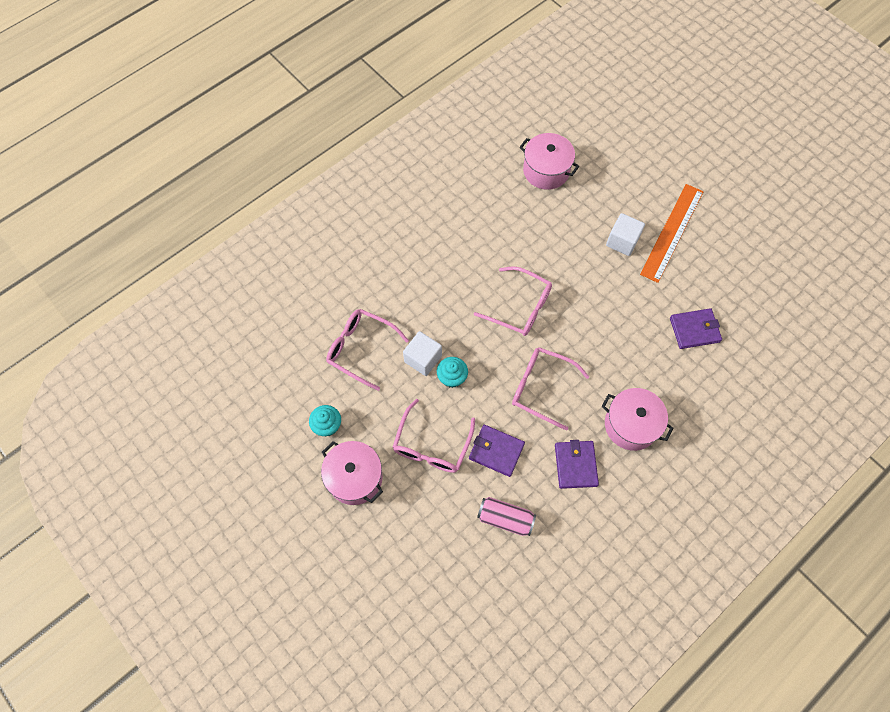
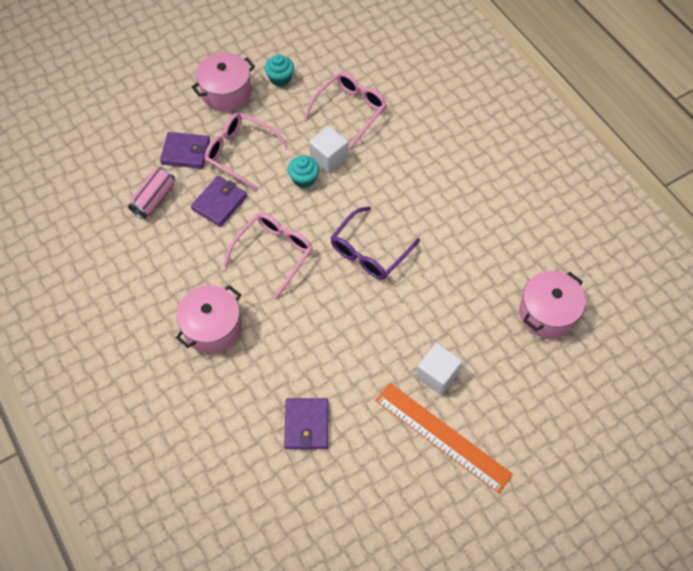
camera: 100 degrees right, 5 degrees down
pink glasses [474,266,552,336] -> purple glasses [331,206,420,280]
purple wallet [555,440,599,489] -> purple wallet moved to [160,132,210,169]

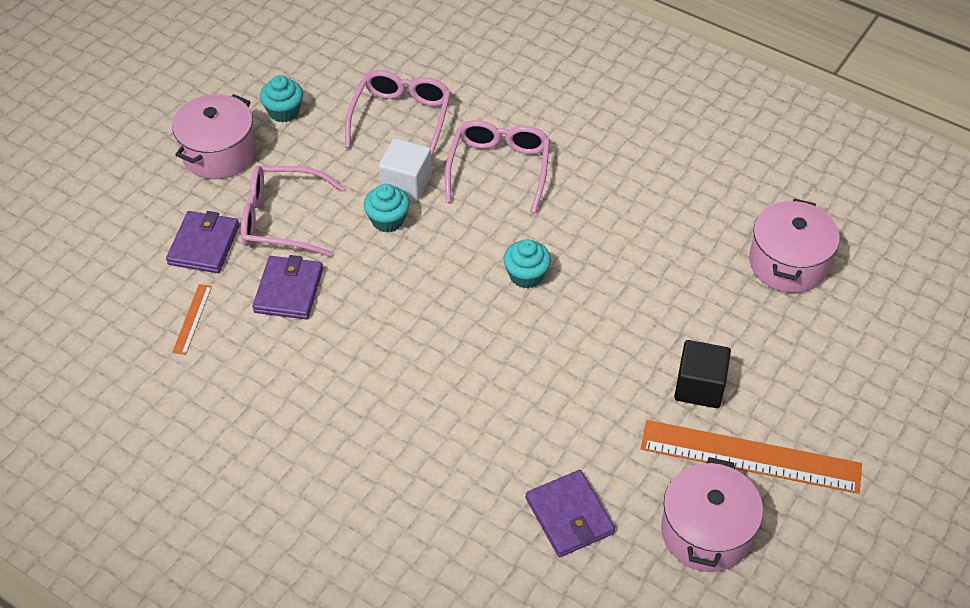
camera: 25 degrees left, 10 degrees down
pink can [128,167,175,219] -> orange ruler [172,284,212,355]
purple wallet [160,132,210,169] -> purple wallet turned 60 degrees counterclockwise [166,211,239,273]
pink pot [176,285,242,354] -> pink pot moved to [661,457,763,572]
pink glasses [223,213,313,299] -> pink glasses moved to [445,120,550,213]
purple glasses [331,206,420,280] -> turquoise cupcake [503,239,551,288]
white cube [416,343,462,395] -> black cube [674,340,731,408]

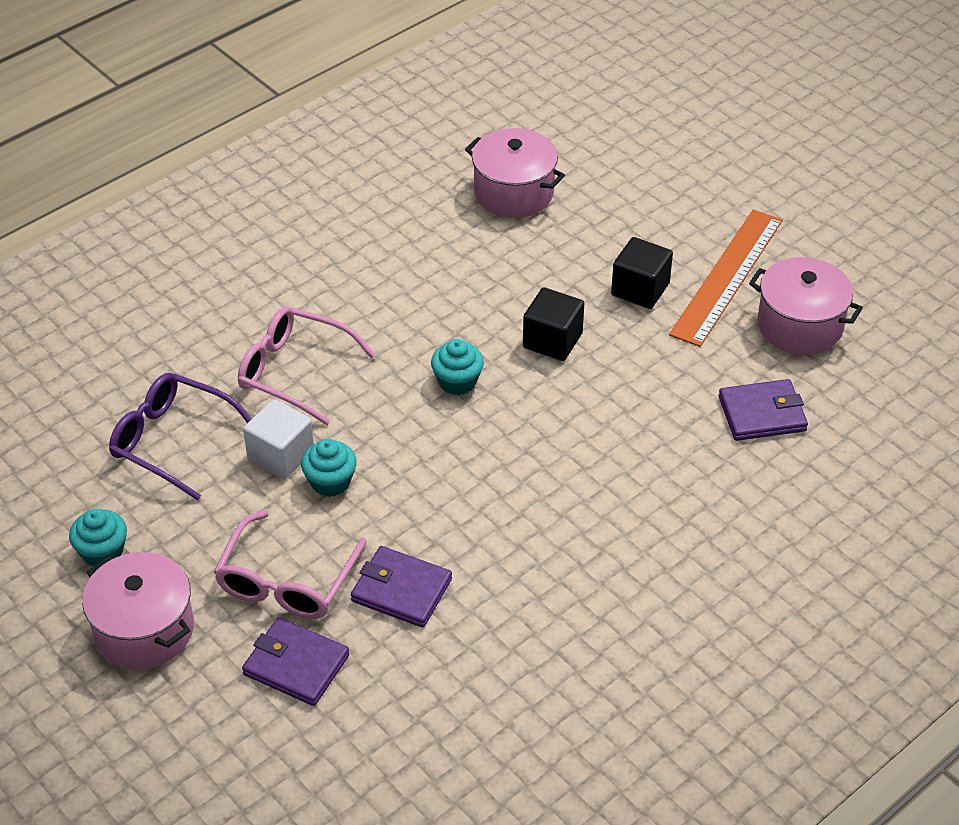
camera: 75 degrees left, 5 degrees down
orange ruler [172,284,212,355] -> none
pink glasses [345,70,451,158] -> purple glasses [109,373,251,500]
none -> black cube [523,287,584,361]

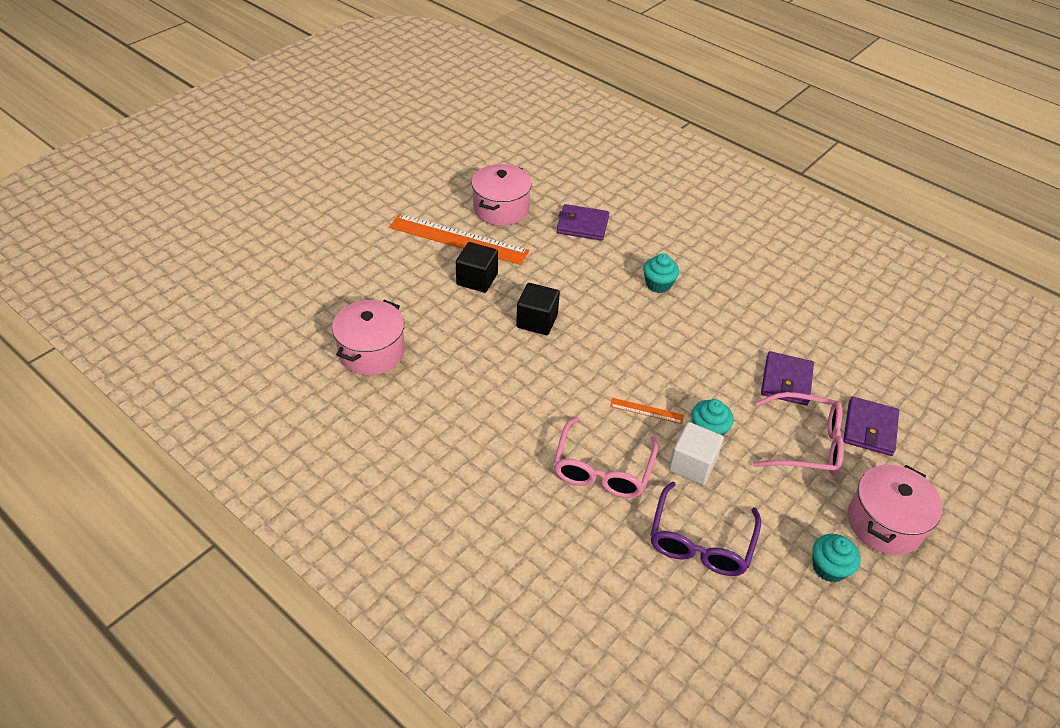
camera: 100 degrees left, 0 degrees up
turquoise cupcake [431,339,484,395] -> turquoise cupcake moved to [643,253,679,293]
purple wallet [718,379,808,441] -> purple wallet turned 60 degrees counterclockwise [557,204,609,241]
none -> orange ruler [610,398,684,424]

